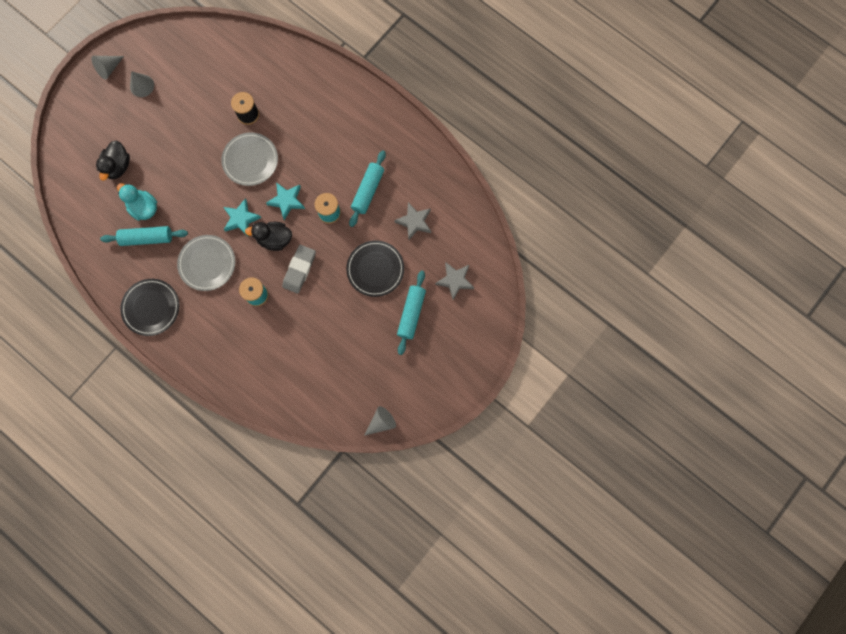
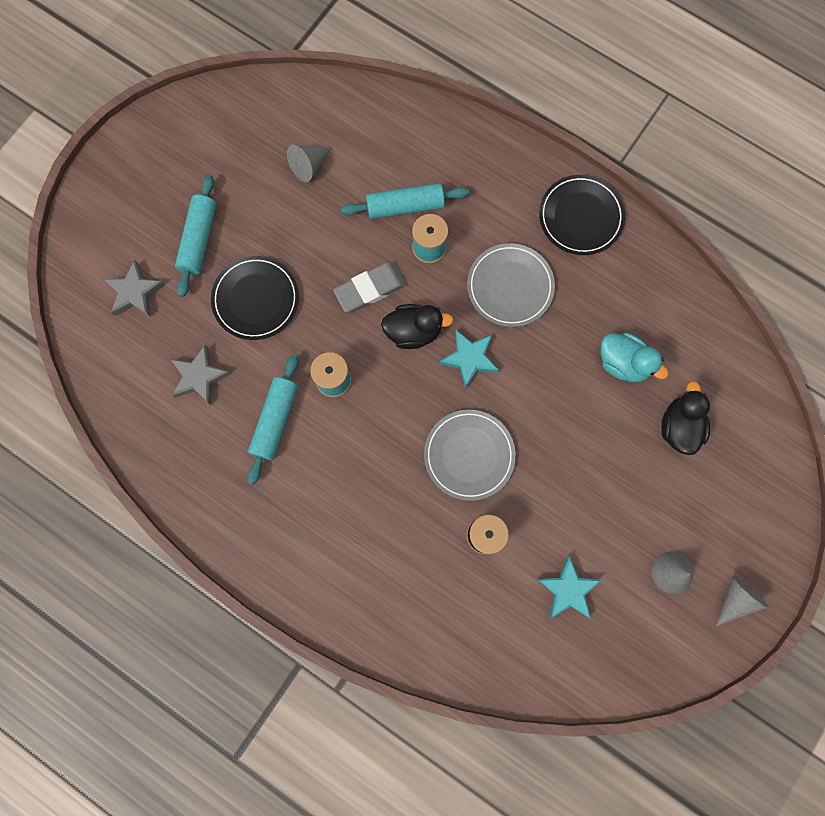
camera: 175 degrees right, 0 degrees up
turquoise rolling pin [100,226,188,246] -> turquoise rolling pin moved to [341,183,469,219]
turquoise star [266,182,305,220] -> turquoise star moved to [537,556,602,619]
grey eraser [282,245,316,294] -> grey eraser turned 45 degrees clockwise [333,262,407,312]
grey cone [364,406,396,436] -> grey cone moved to [287,145,333,182]

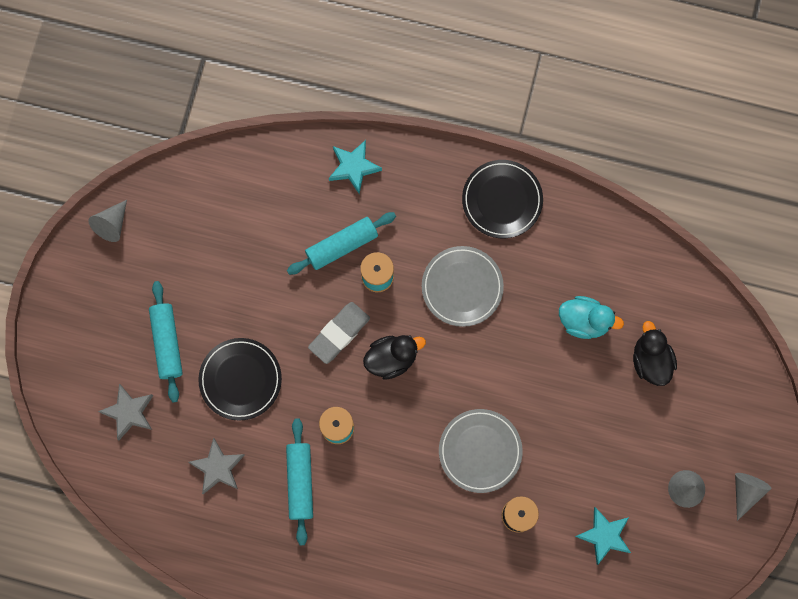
camera: 20 degrees left, 0 degrees up
grey cone [287,145,333,182] -> grey cone moved to [88,200,127,242]
turquoise star [439,330,499,389] -> turquoise star moved to [329,140,382,194]

